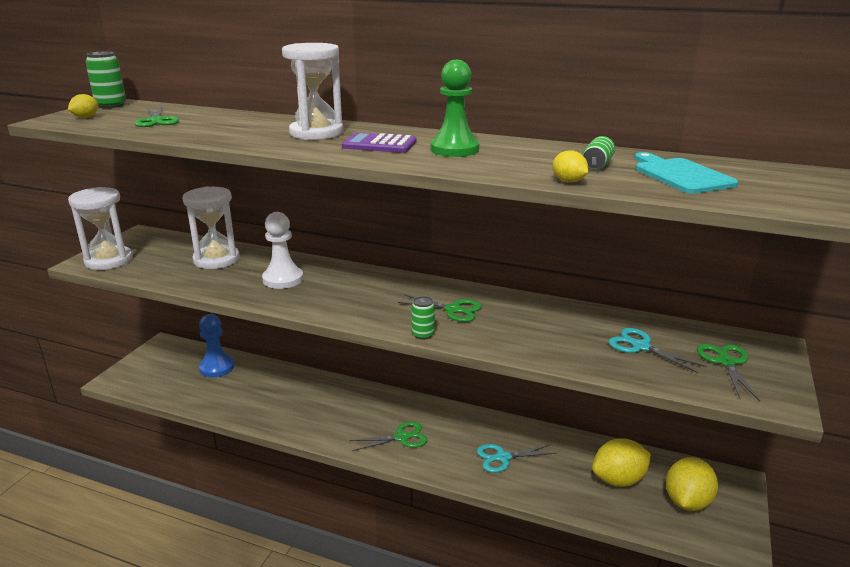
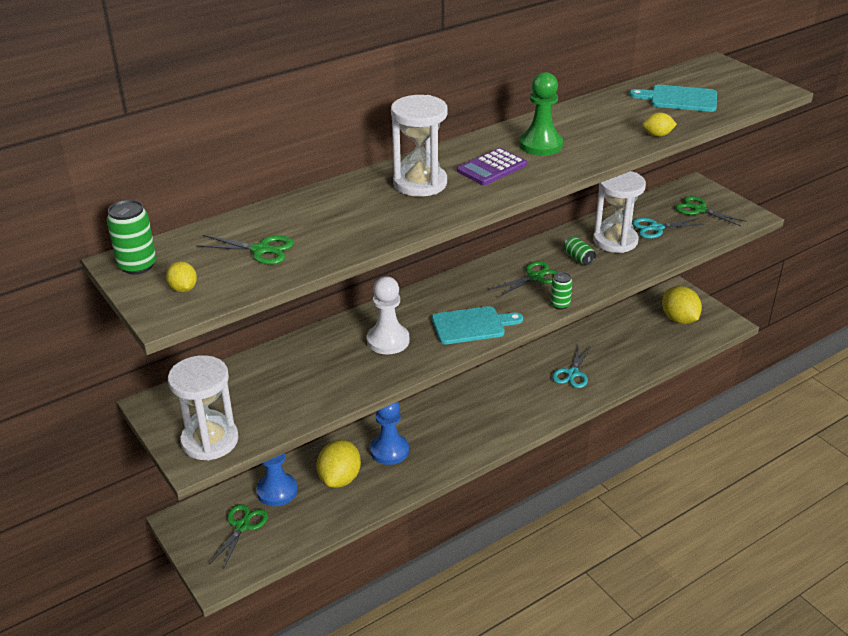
camera: 55 degrees left, 10 degrees up
white hourglass [182,186,240,269] -> white hourglass moved to [593,171,646,253]
green scissors [350,421,428,451] -> green scissors moved to [209,504,268,569]
green can [582,136,615,170] -> green can moved to [564,236,596,265]
yellow lemon [592,438,651,487] -> yellow lemon moved to [317,440,361,488]
none -> blue pawn [370,402,409,465]
none -> turquoise cutting board [432,306,523,344]

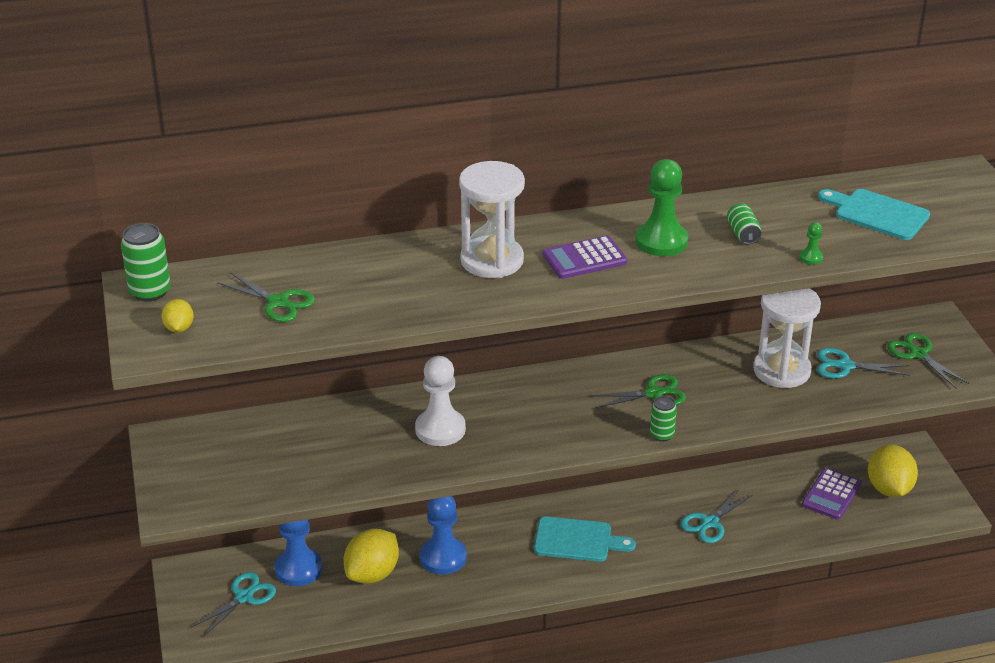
camera: 20 degrees right, 0 degrees up
white hourglass [168,355,239,461] -> none
green scissors [209,504,268,569] -> turquoise scissors [191,572,276,637]
turquoise cutting board [432,306,523,344] -> turquoise cutting board moved to [534,516,636,562]
green can [564,236,596,265] -> green can moved to [727,203,761,245]
yellow lemon [643,112,677,137] -> green pawn [799,222,823,265]
none -> purple calculator [802,468,862,520]

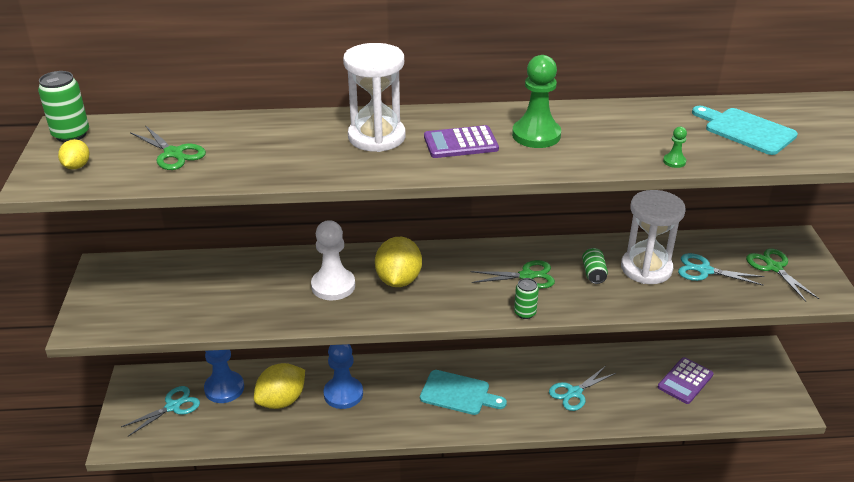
camera: 10 degrees right, 0 degrees up
green can [727,203,761,245] -> green can moved to [582,248,608,284]
yellow lemon [868,444,918,497] -> yellow lemon moved to [375,237,422,287]

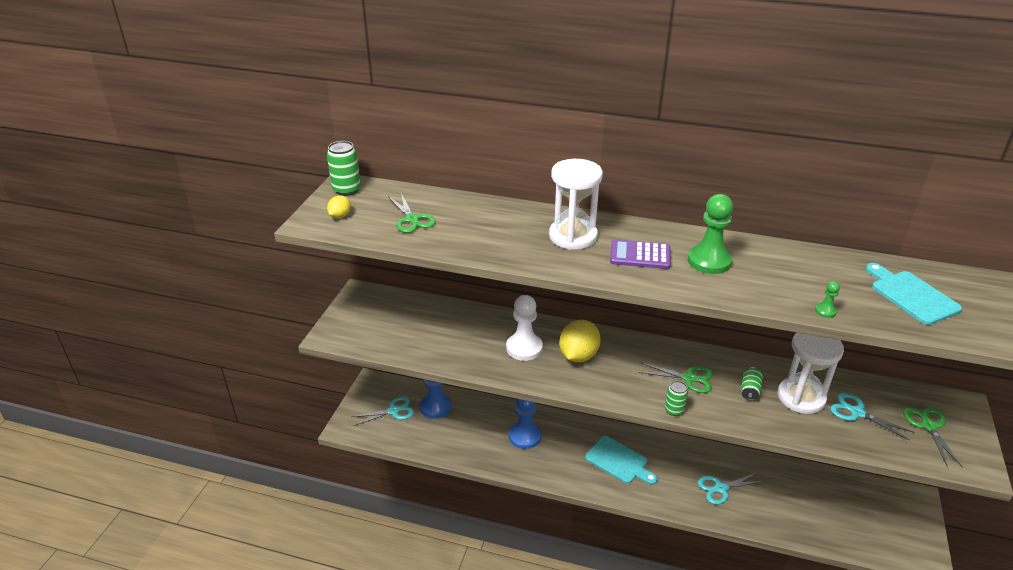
camera: 20 degrees right, 0 degrees up
yellow lemon [254,363,305,409] -> none
purple calculator [658,357,714,404] -> none

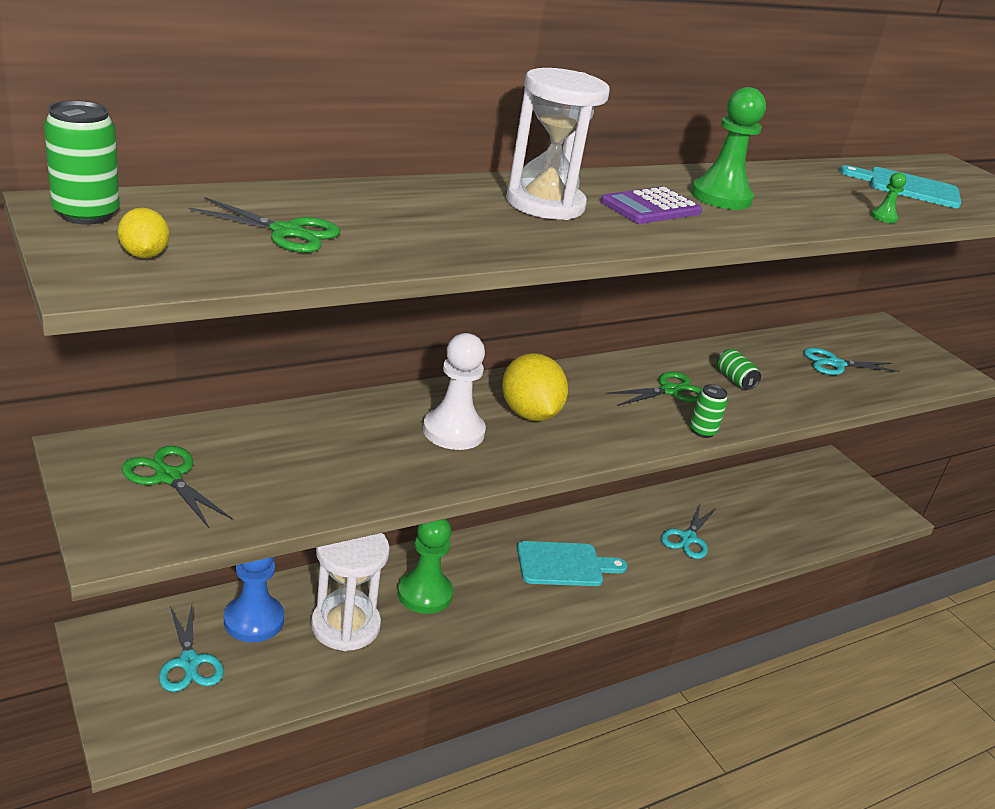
camera: 50 degrees left, 5 degrees down
turquoise scissors [352,397,414,426] -> turquoise scissors turned 135 degrees clockwise [159,604,224,692]
blue pawn [509,399,542,449] -> green pawn [398,519,453,614]
white hourglass [778,333,844,414] -> white hourglass moved to [311,533,390,651]
green scissors [903,407,963,468] -> green scissors moved to [121,446,233,528]

